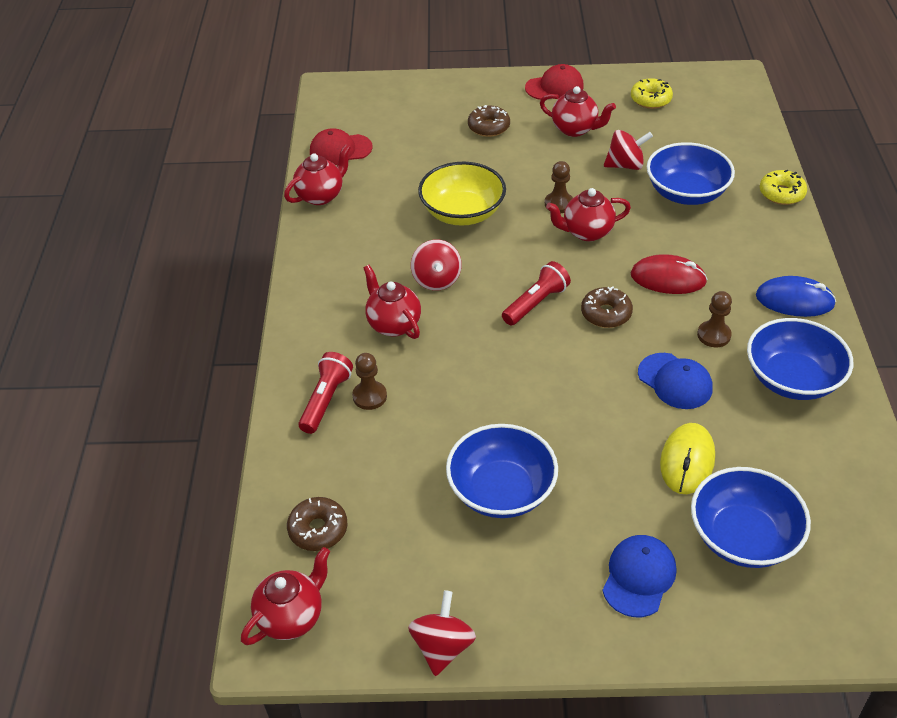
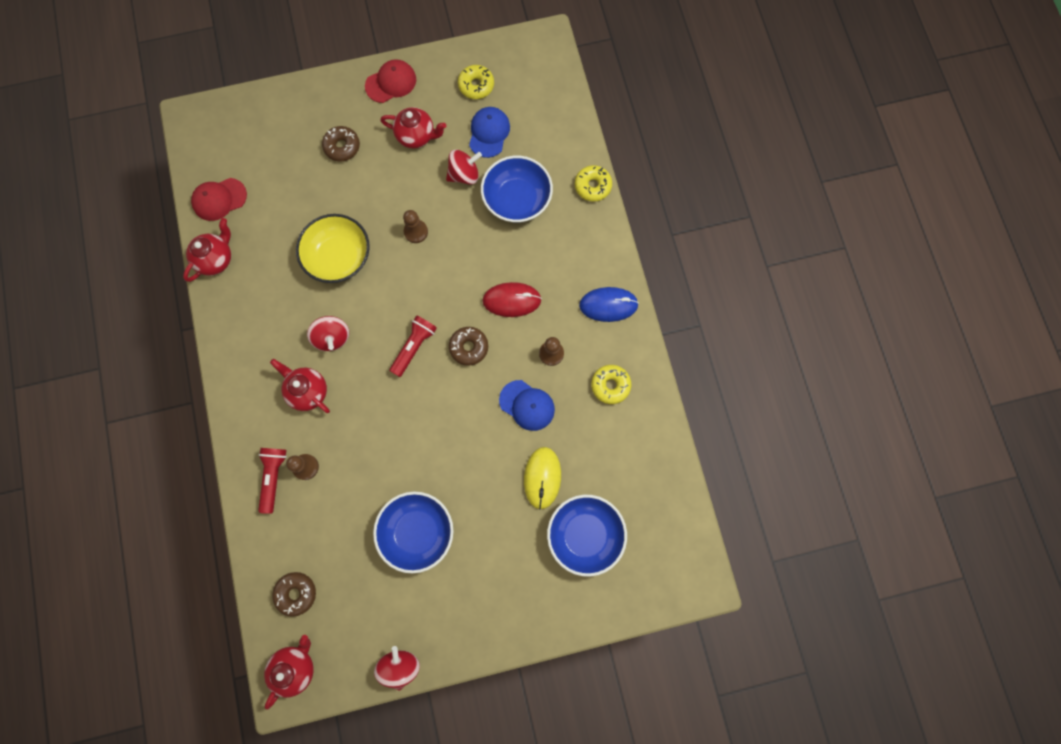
camera: 15 degrees left, 30 degrees up
red teapot [546,188,631,241] -> none
blue cap [603,535,676,617] -> blue cap moved to [469,107,510,158]
blue bowl [747,318,853,400] -> yellow donut [591,365,631,404]

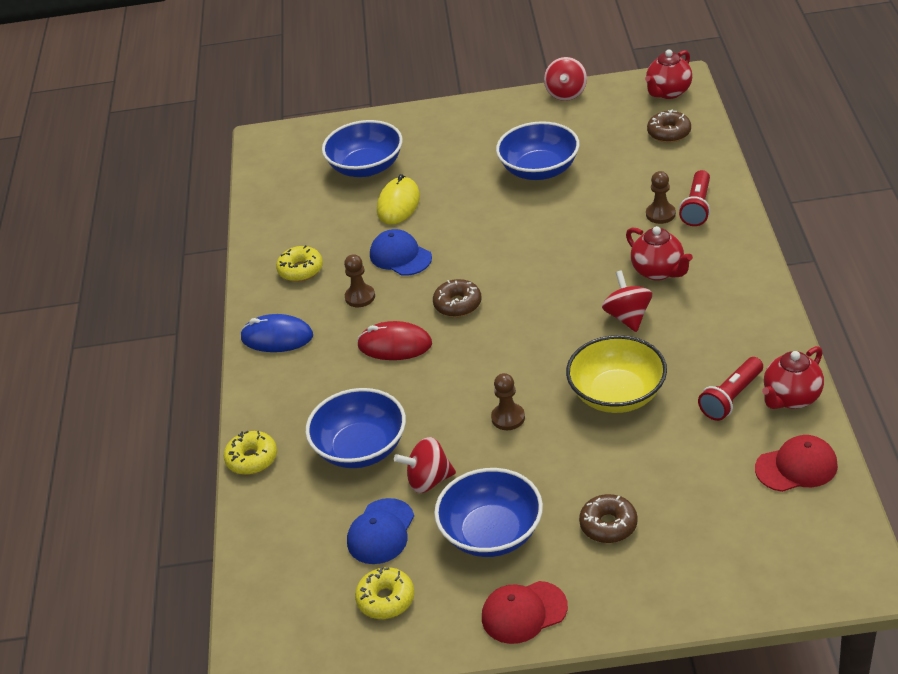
camera: 165 degrees left, 35 degrees down
red teapot [381,107,446,149] -> blue bowl [434,468,543,557]
red flashlight [389,315,437,377] -> red flashlight moved to [698,357,763,421]

